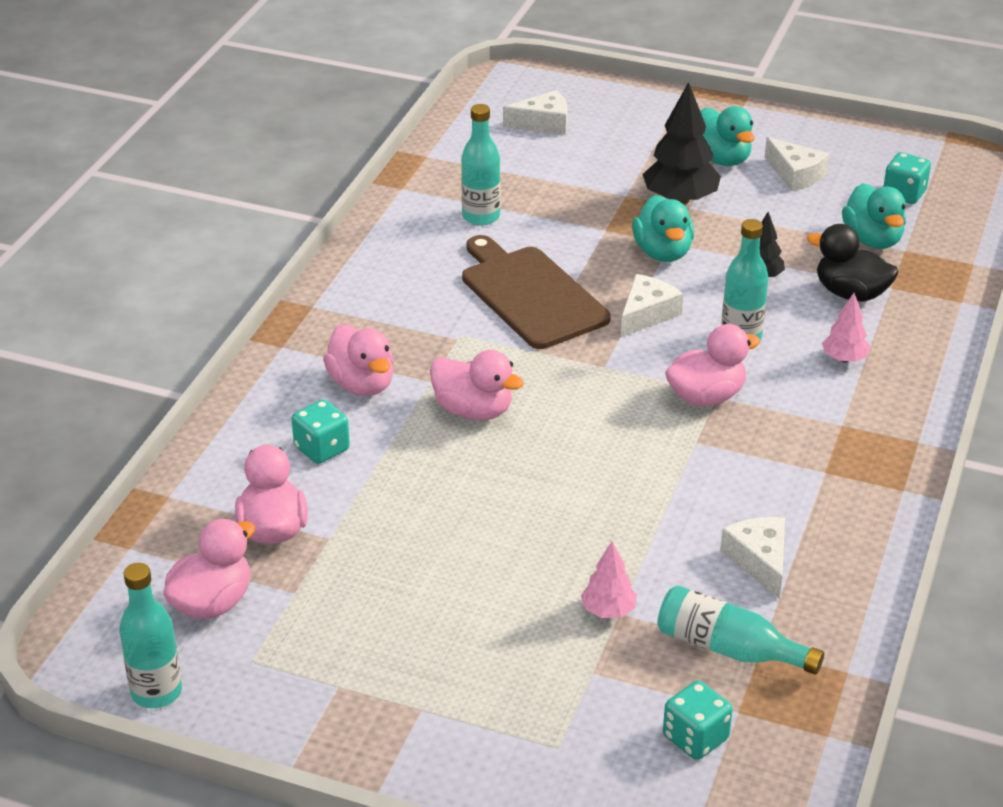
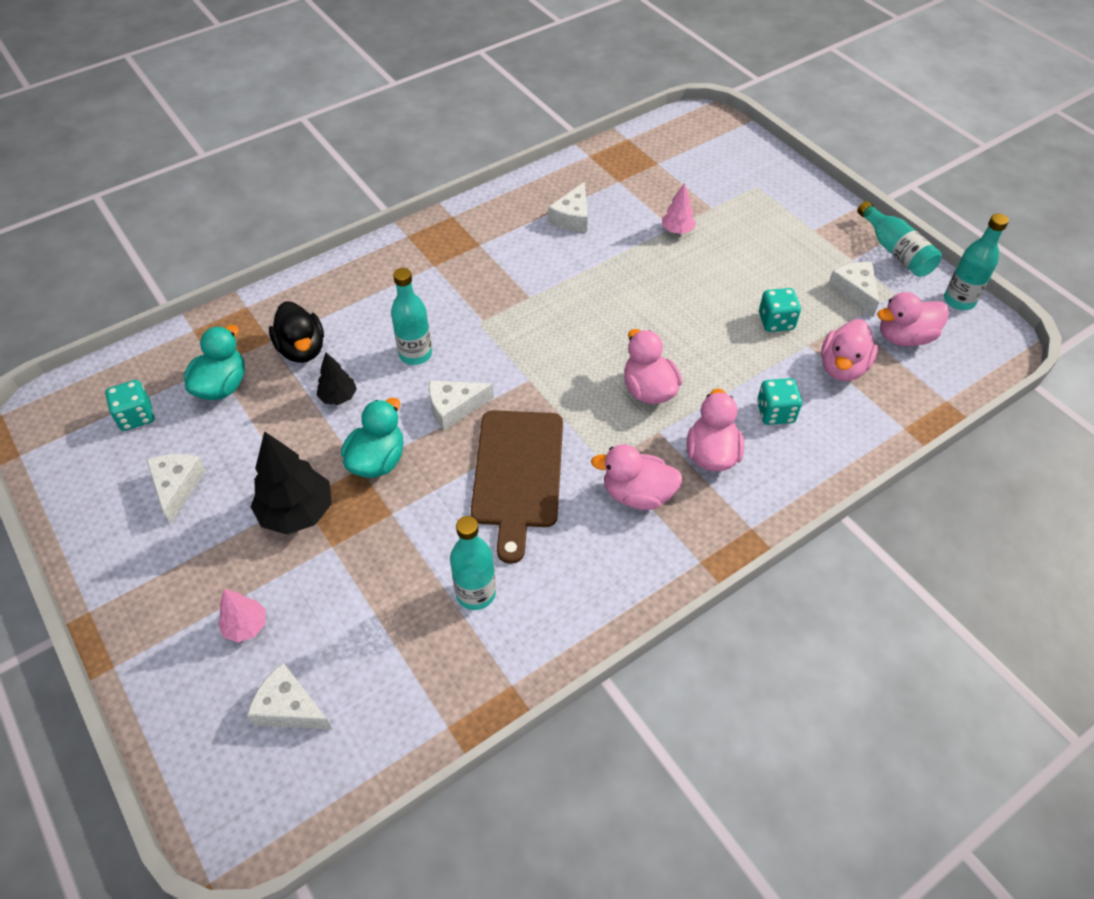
camera: 145 degrees left, 15 degrees up
turquoise bottle [658,585,824,675] -> turquoise bottle moved to [857,201,942,277]
turquoise dice [663,681,733,760] -> turquoise dice moved to [759,288,801,332]
pink duck [665,324,761,406] -> pink duck moved to [591,444,683,510]
turquoise duck [700,106,755,166] -> none
pink tree [822,293,870,363] -> pink tree moved to [218,589,266,643]
none -> white cheese [828,262,879,317]

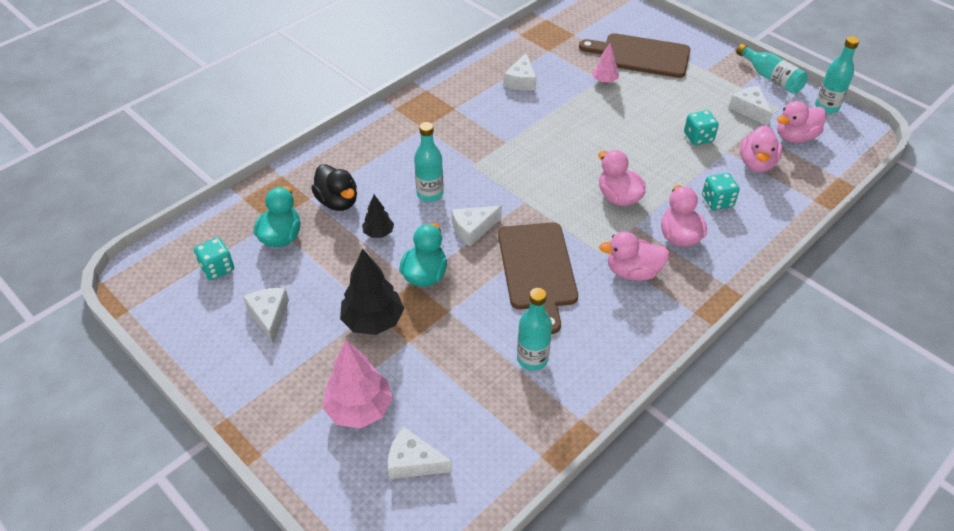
camera: 10 degrees left, 5 degrees down
pink tree [218,589,266,643] -> pink tree [323,340,393,429], size x1.82
none -> brown cutting board [579,33,690,78]

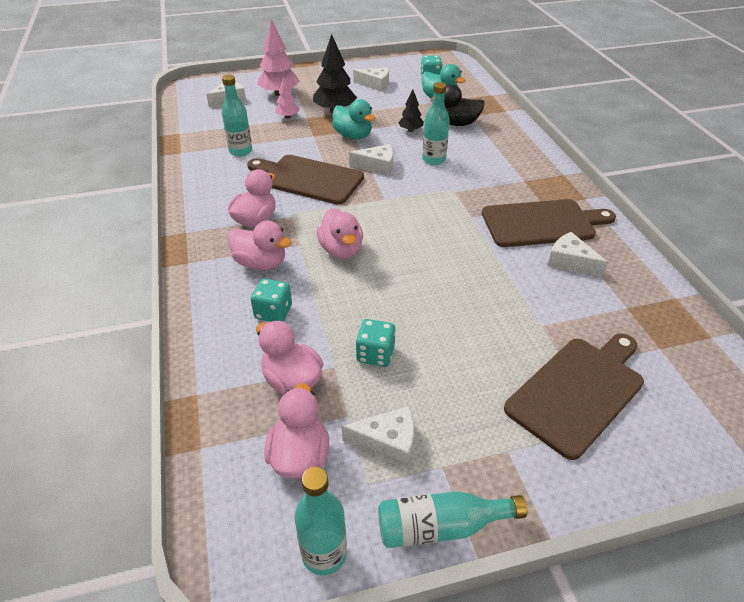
camera: 120 degrees right, 5 degrees down
white cheese [452,206,502,247] -> white cheese turned 90 degrees clockwise [349,144,393,176]
pink tree [592,43,619,83] -> pink tree moved to [275,76,300,119]
pink duck [598,150,646,206] -> pink duck turned 75 degrees clockwise [317,208,363,259]
none -> brown cutting board [482,199,616,247]

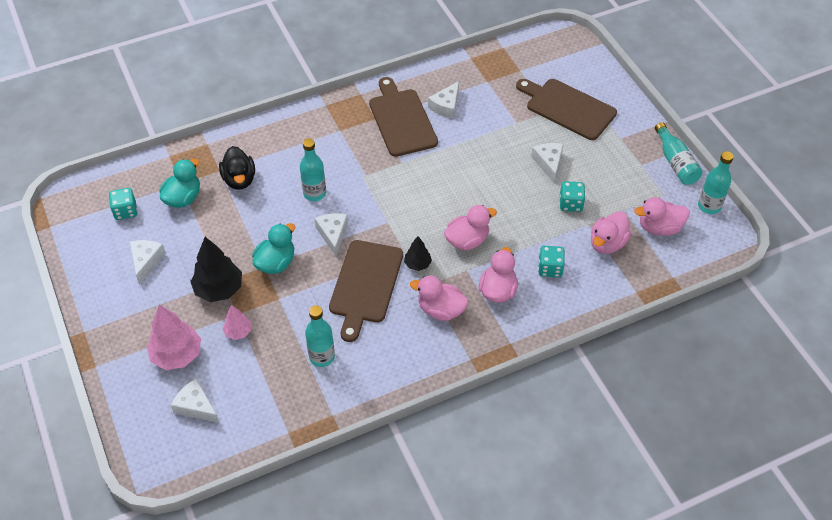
camera: 100 degrees left, 10 degrees up
white cheese [342,406,414,467] -> white cheese moved to [531,143,563,183]
black tree [398,89,424,132] -> black tree moved to [404,236,432,271]

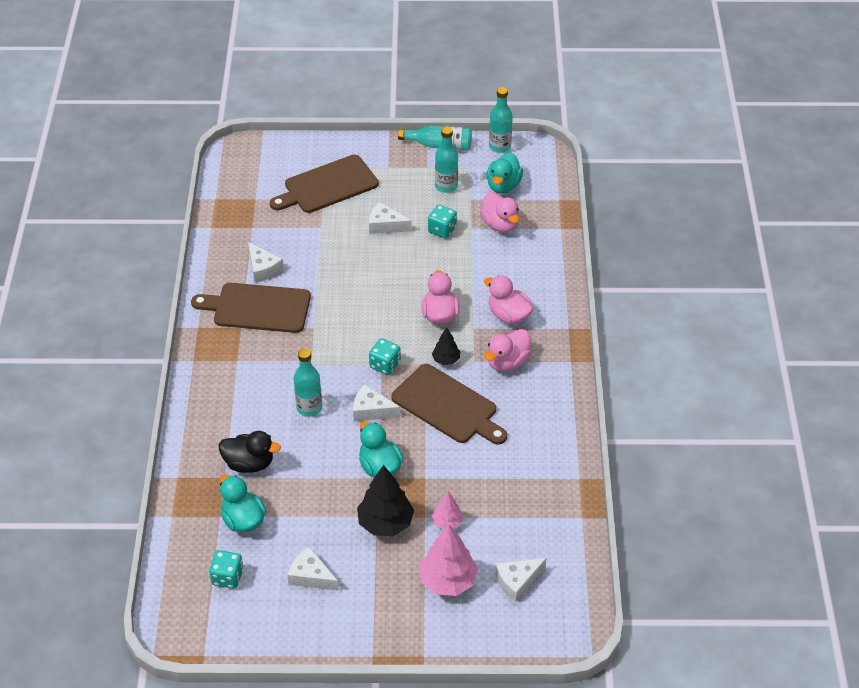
camera: 65 degrees left, 5 degrees down
turquoise bottle [305,305,335,367] -> turquoise bottle moved to [435,126,458,193]
turquoise dice [538,246,565,277] -> turquoise dice moved to [369,338,401,375]
pink duck [634,197,690,236] -> turquoise duck [487,152,523,194]

